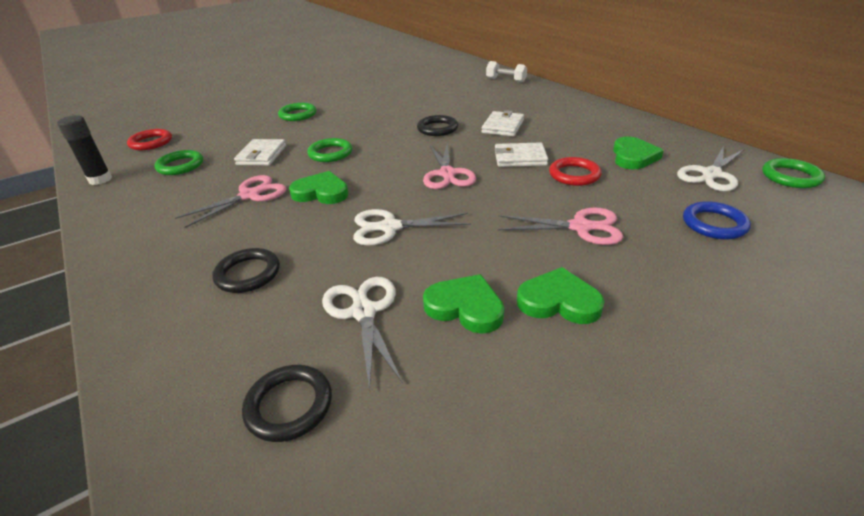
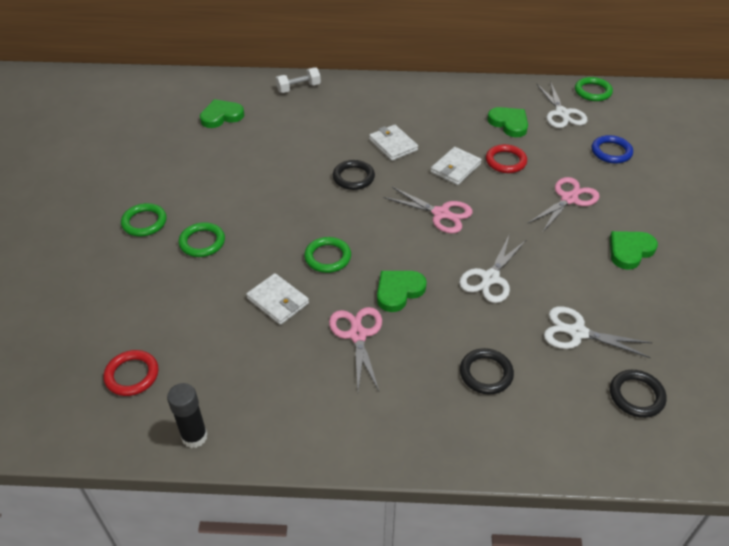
camera: 55 degrees left, 10 degrees up
green ring [154,150,203,175] -> green ring moved to [121,203,167,236]
green heart [423,274,504,334] -> green heart moved to [200,99,244,128]

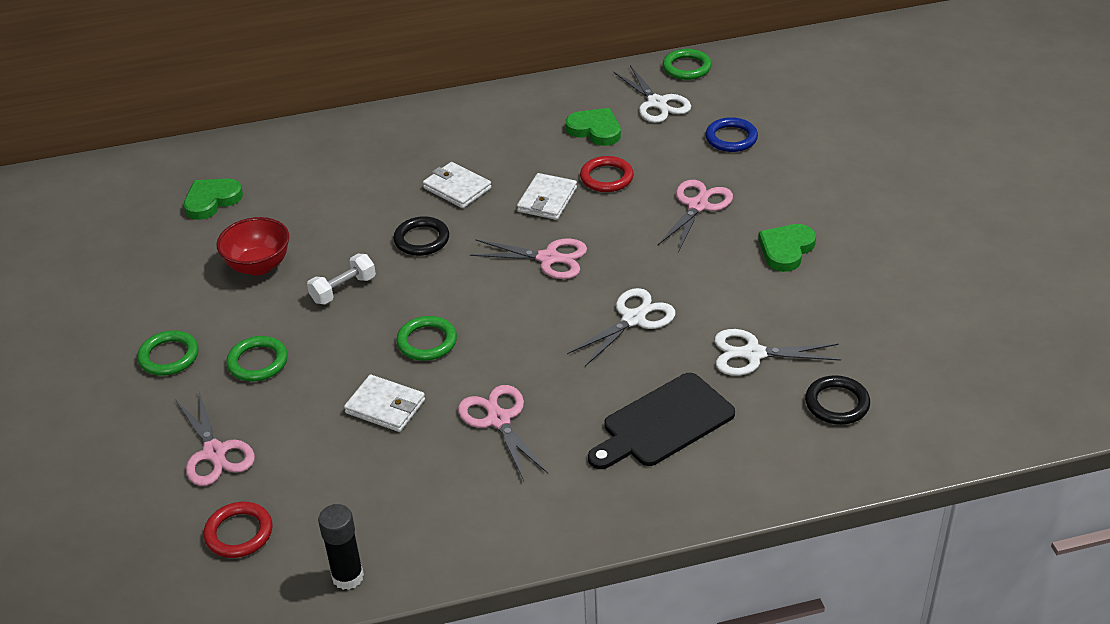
camera: 15 degrees left, 5 degrees down
white dumbbell [276,68,321,93] -> white dumbbell moved to [307,254,376,304]
green heart [377,271,427,312] -> none
white scissors [459,234,526,303] -> white scissors turned 150 degrees counterclockwise [567,288,675,366]
black ring [460,348,514,394] -> black cutting board [588,373,735,469]
none -> pink scissors [176,391,255,486]
none -> red bowl [217,217,289,276]

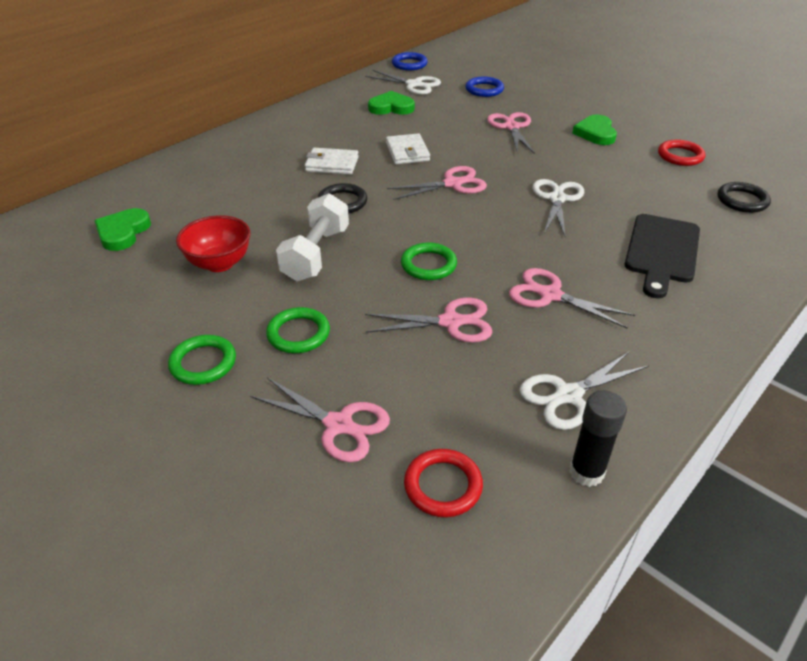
camera: 35 degrees left, 0 degrees up
white dumbbell [307,254,376,304] -> white dumbbell [276,193,349,282], size x1.58
white wallet [344,375,425,432] -> pink scissors [365,298,492,343]
red ring [580,156,634,192] -> red ring moved to [658,140,706,166]
green ring [662,49,712,80] -> blue ring [392,52,428,70]
white scissors [714,329,841,376] -> white scissors moved to [519,351,649,430]

